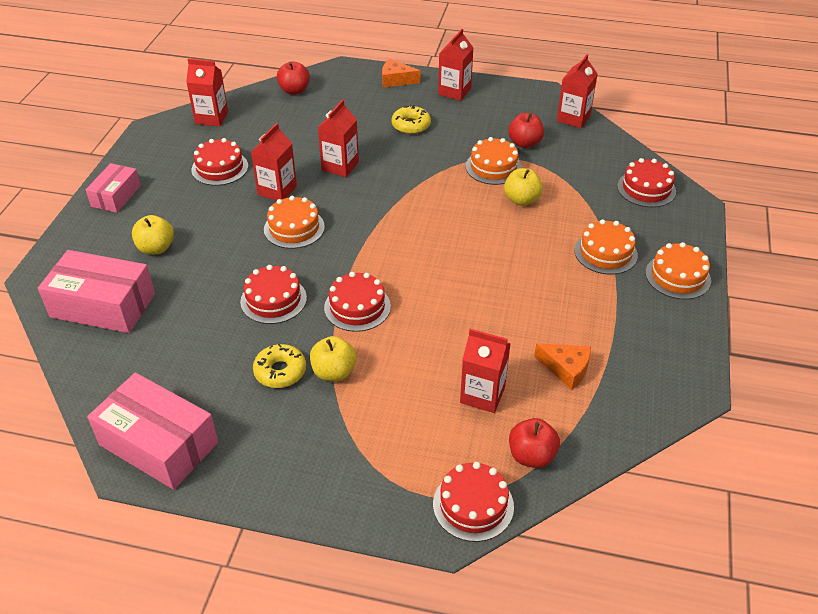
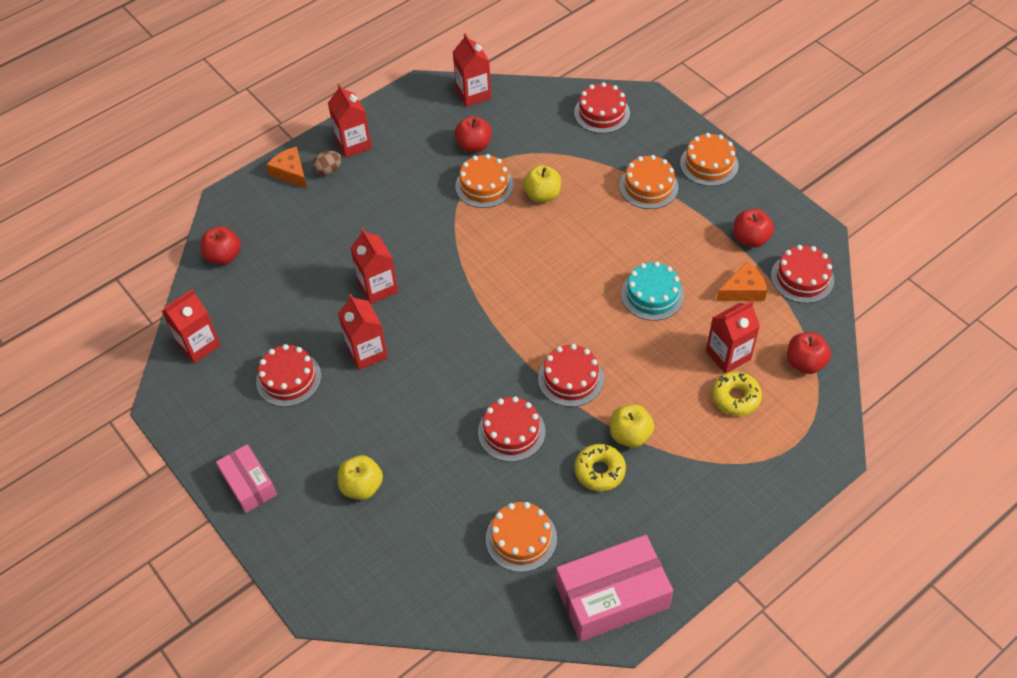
camera: 50 degrees left, 10 degrees up
pink box [38,250,155,333] -> none
orange cake [264,196,325,249] -> orange cake moved to [486,502,557,572]
orange cheese [382,59,421,87] -> orange cheese turned 90 degrees clockwise [266,147,307,189]
yellow donut [392,105,431,134] -> yellow donut moved to [712,371,762,416]
red cake [433,462,514,542] -> red cake moved to [771,245,834,303]
none -> brown egg [312,151,342,176]
none -> turquoise cake [621,261,684,321]
none -> red apple [734,209,774,248]

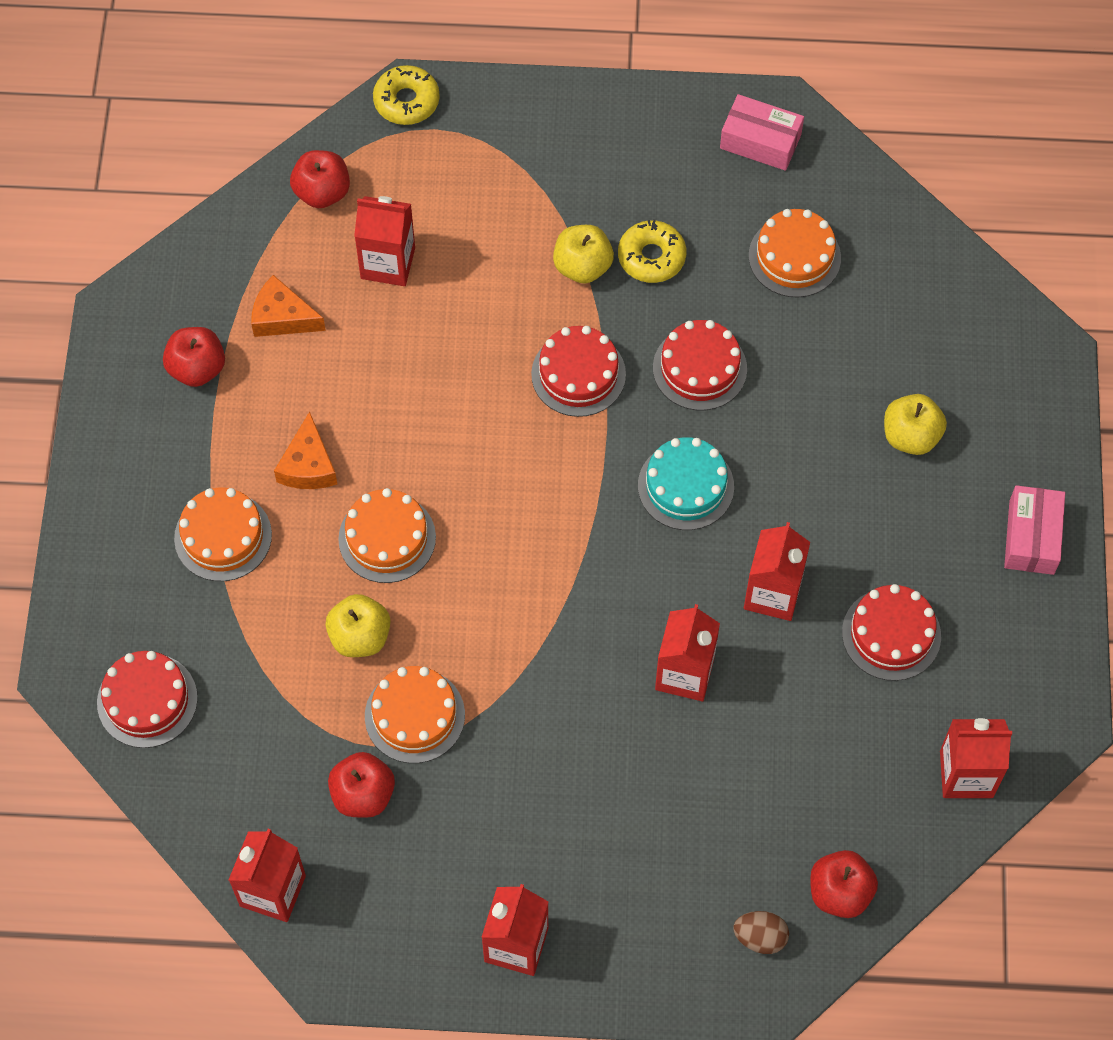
camera: 140 degrees left, 10 degrees up
orange cheese [266,147,307,189] -> orange cheese moved to [274,411,337,489]
brown egg [312,151,342,176] -> brown egg moved to [733,911,789,954]
pink box [556,535,673,642] -> pink box [720,94,804,171], size x0.59
turquoise cake [621,261,684,321] -> turquoise cake moved to [638,437,734,530]
orange cake [680,133,738,186] -> orange cake moved to [338,488,436,583]
yellow donut [712,371,762,416] -> yellow donut moved to [373,65,440,125]
red cake [771,245,834,303] -> none

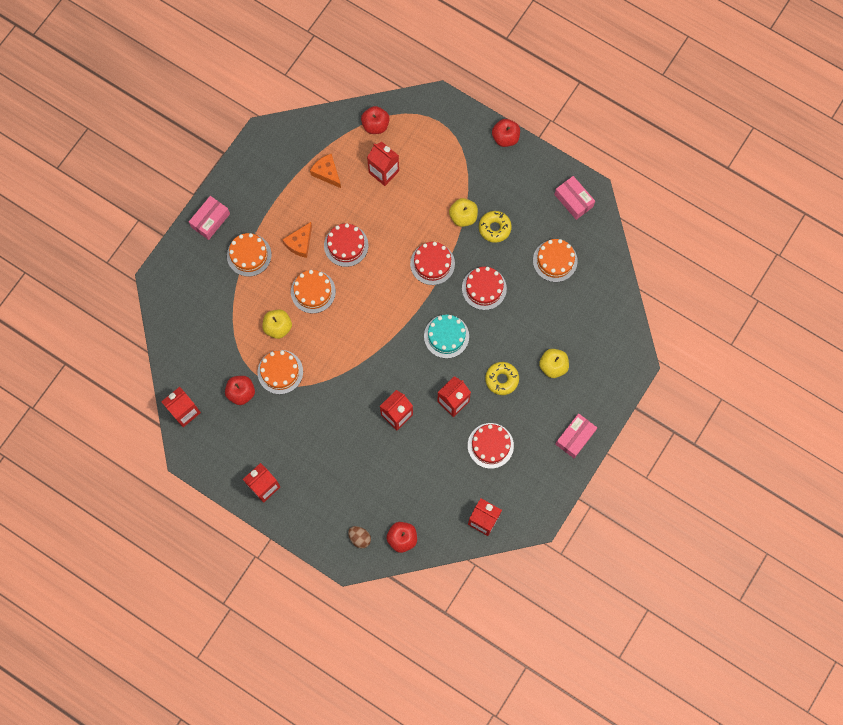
camera: 30 degrees right, 10 degrees up
red cake [97,651,198,748] -> red cake moved to [324,223,369,267]
red apple [163,327,225,387] -> red apple moved to [492,119,520,147]
yellow donut [373,65,440,125] -> yellow donut moved to [485,362,519,395]
none -> pink box [189,196,230,240]

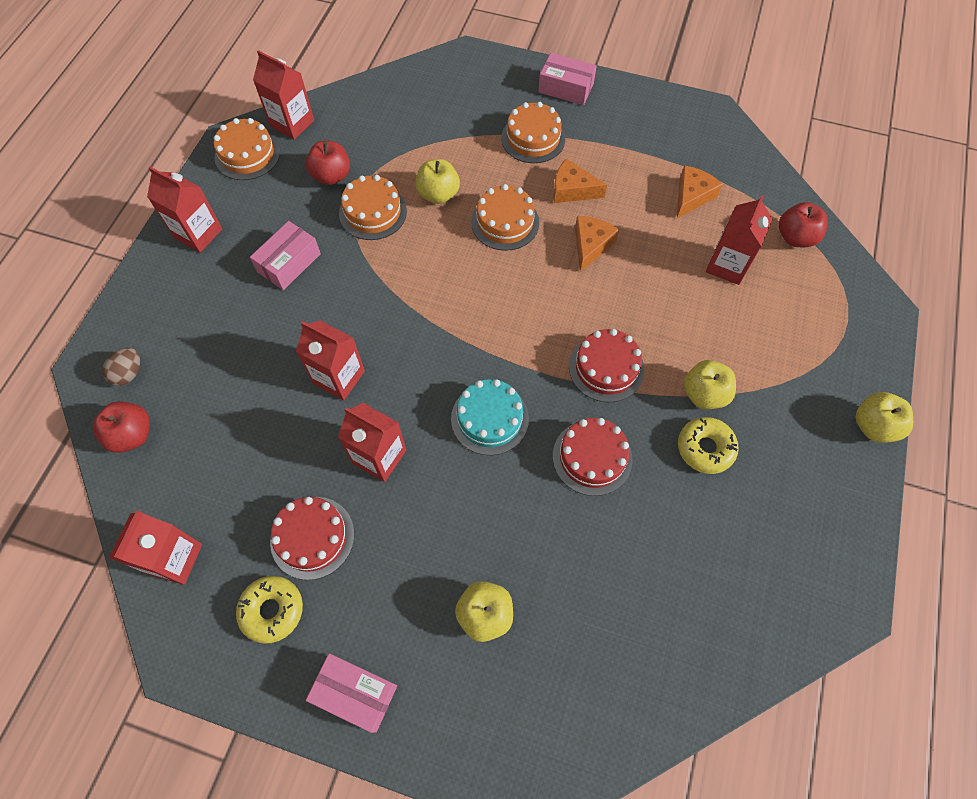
camera: 75 degrees right, 10 degrees down
red cake [324,223,369,267] -> orange cheese [575,216,619,272]
yellow donut [485,362,519,395] -> yellow donut moved to [236,576,303,644]
red apple [492,119,520,147] -> yellow apple [856,392,913,443]
orange cake [533,239,578,282] -> orange cake moved to [214,118,280,180]
pink box [554,176,595,220] -> pink box moved to [250,221,321,290]

